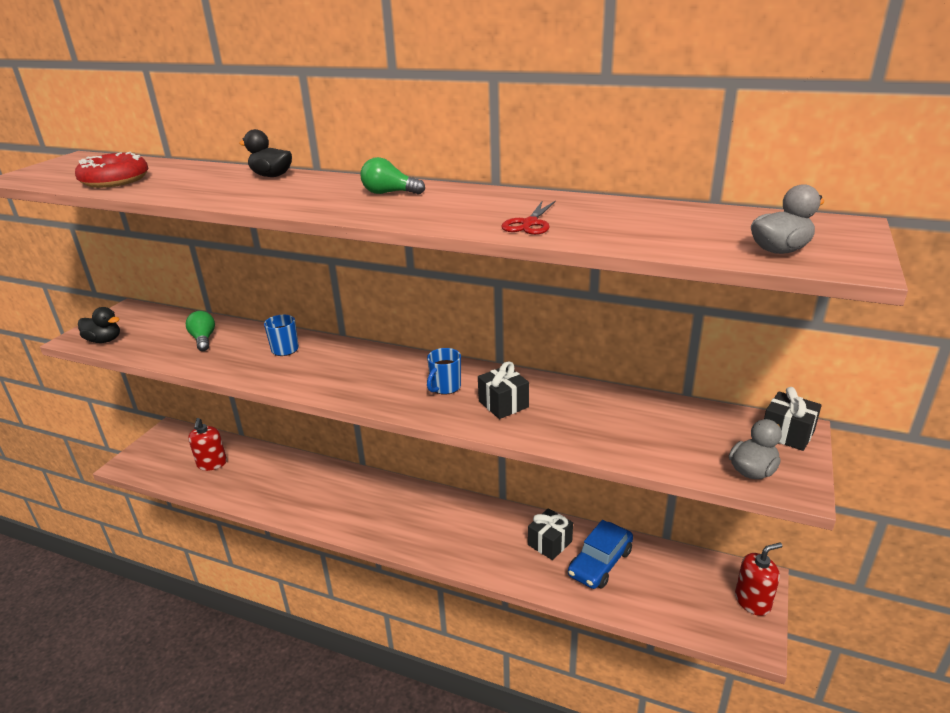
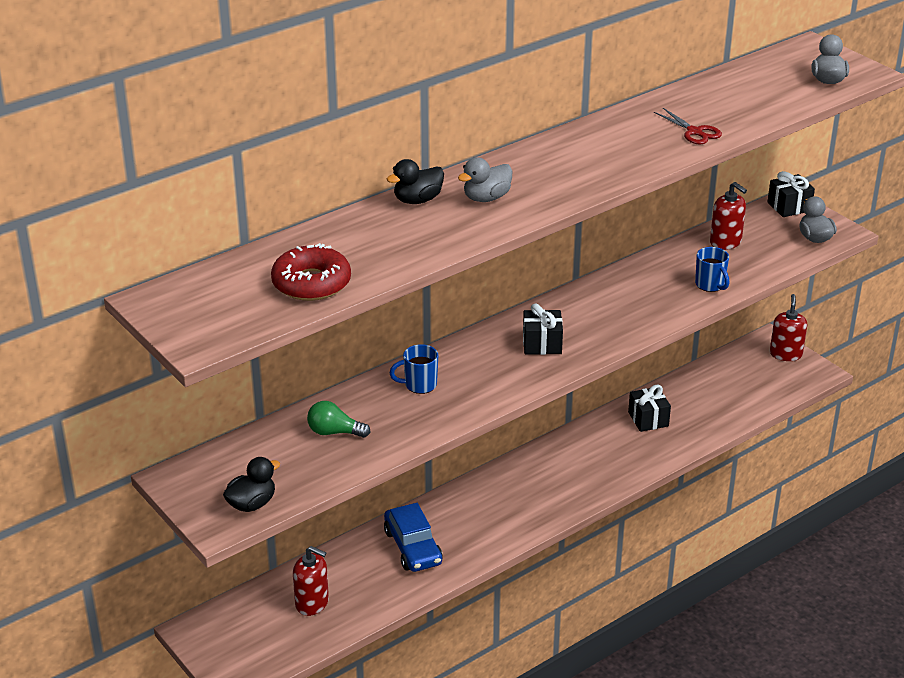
camera: 60 degrees left, 5 degrees up
green light bulb [361,157,425,195] -> none
blue mug [427,348,461,395] -> blue mug moved to [695,247,729,292]
black gift [478,361,529,419] -> black gift moved to [523,303,563,355]
blue car [568,520,633,589] -> blue car moved to [384,503,443,572]
none -> grey duck [458,157,512,202]
none -> red soap dispenser [710,182,747,250]

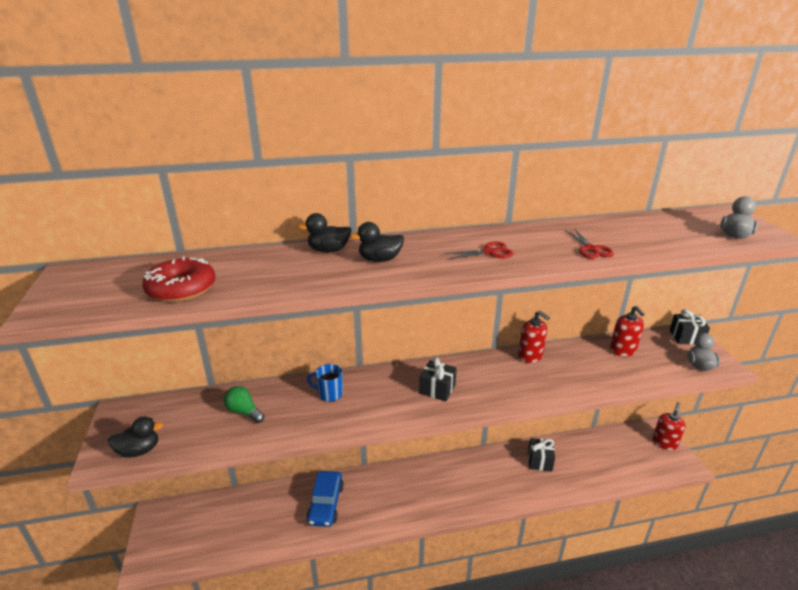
camera: 25 degrees right, 5 degrees down
red soap dispenser [293,546,329,616] -> red soap dispenser moved to [518,311,550,363]
grey duck [458,157,512,202] -> black duck [349,222,404,262]
blue mug [695,247,729,292] -> none
none -> red scissors [443,242,514,259]

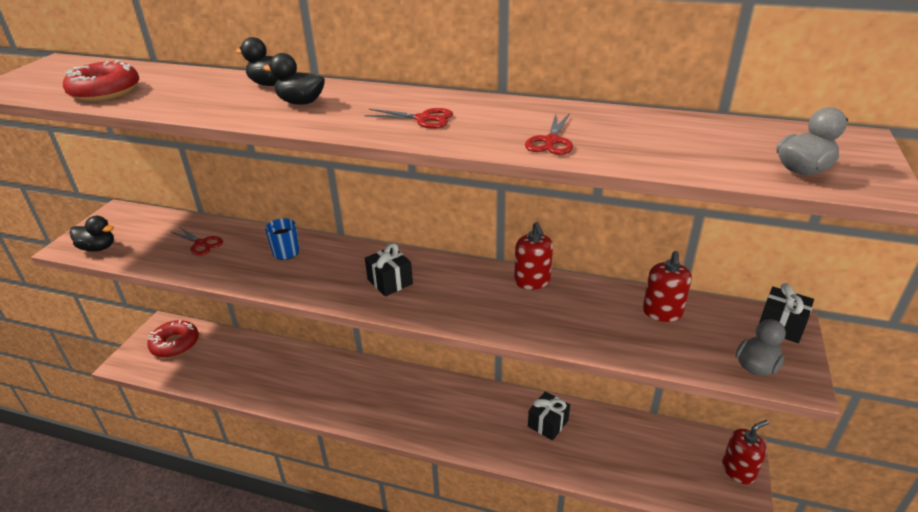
camera: 30 degrees right, 5 degrees up
green light bulb [224,386,264,423] -> red scissors [170,227,223,255]
blue car [307,471,344,527] -> none
none -> red donut [147,320,199,358]

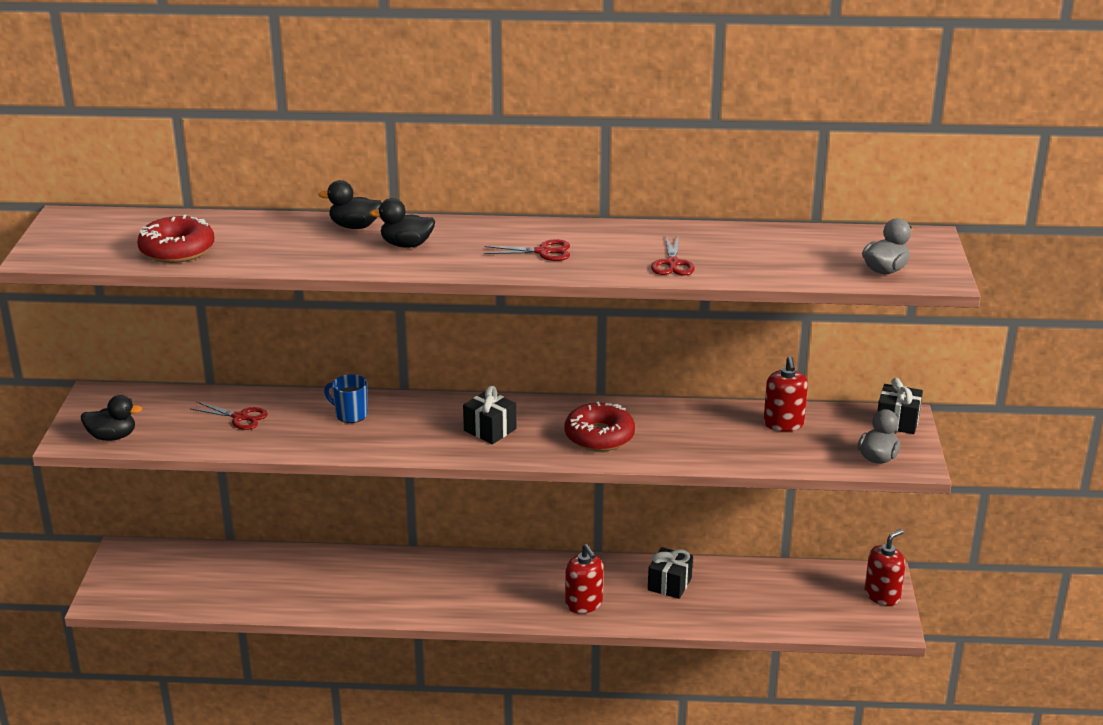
camera: 15 degrees left, 5 degrees down
red donut [147,320,199,358] -> red donut moved to [564,401,635,451]
red soap dispenser [514,222,553,290] -> red soap dispenser moved to [565,544,603,613]

